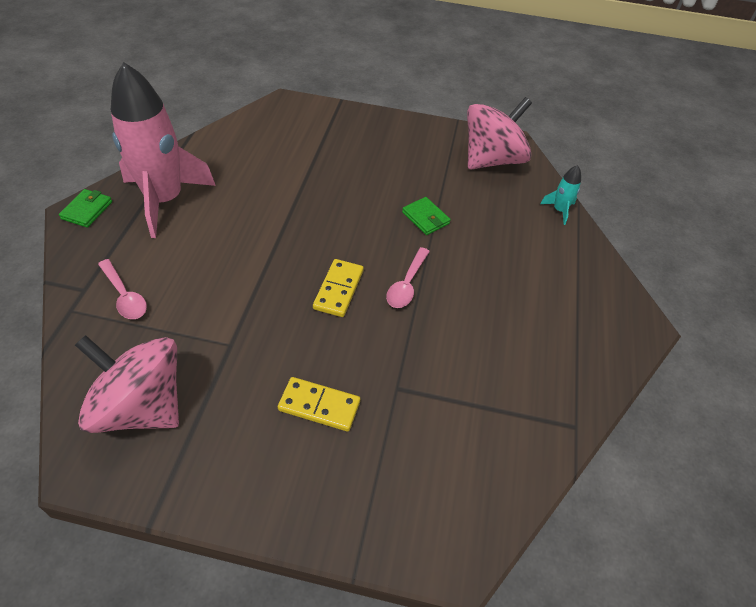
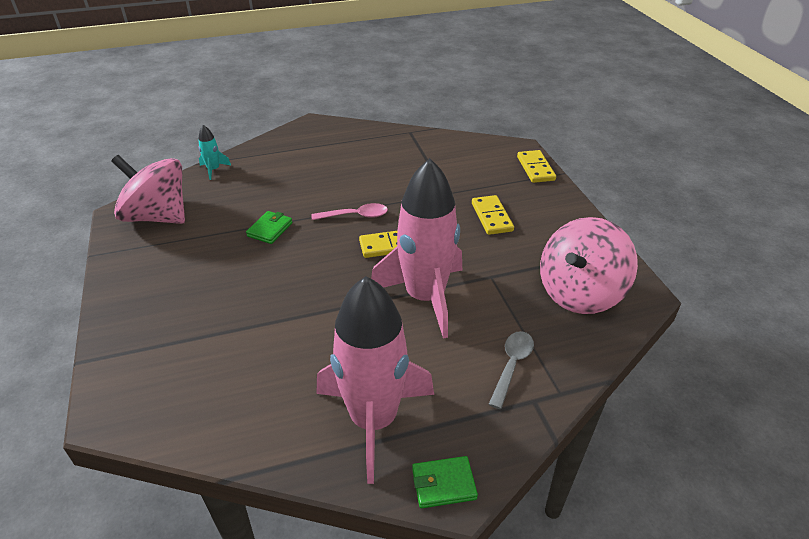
camera: 115 degrees left, 10 degrees down
pink spinning top [75,335,179,433] -> pink spinning top turned 45 degrees clockwise [540,217,638,314]
pink spoon [98,259,147,319] -> grey spoon [488,331,534,409]
none -> pink rocket [371,158,462,339]
none -> yellow domino [517,150,556,183]

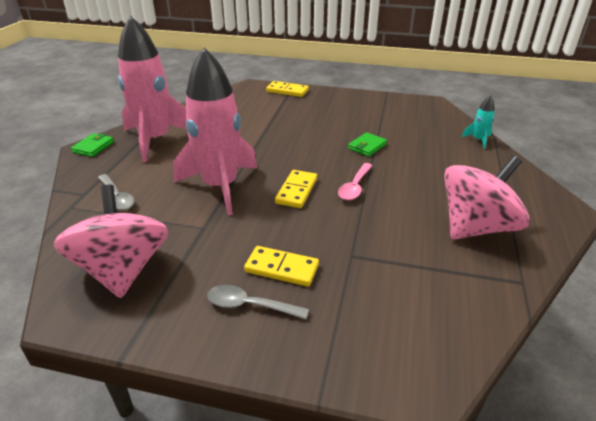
camera: 120 degrees right, 5 degrees down
pink spinning top [111,155,185,224] -> pink spinning top moved to [444,156,530,239]
green wallet [246,211,293,244] -> green wallet turned 75 degrees clockwise [348,132,387,157]
yellow domino [517,150,556,183] -> yellow domino moved to [266,81,309,97]
none -> grey spoon [207,285,309,319]

